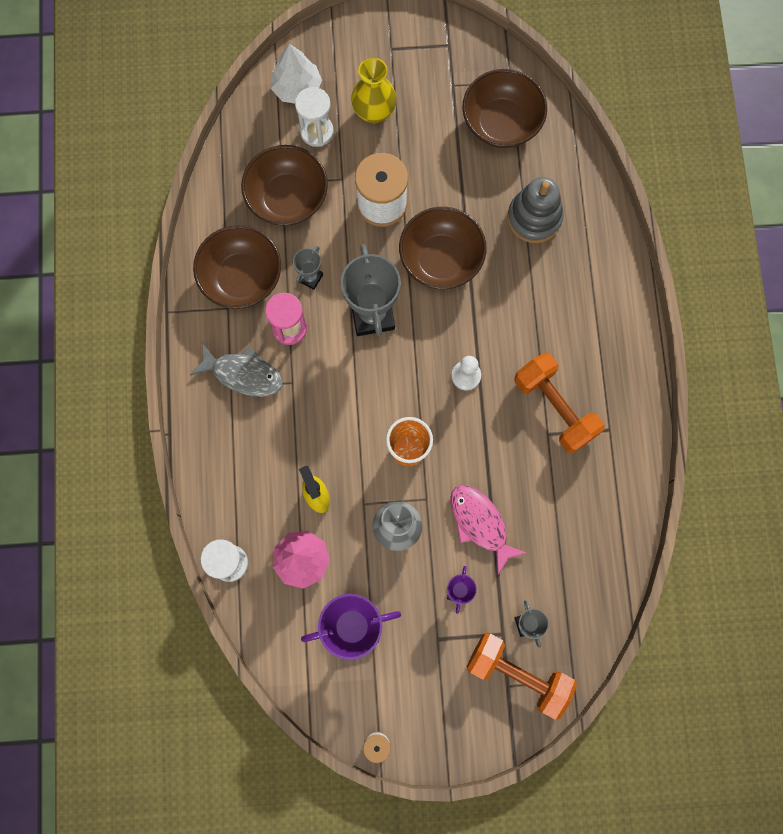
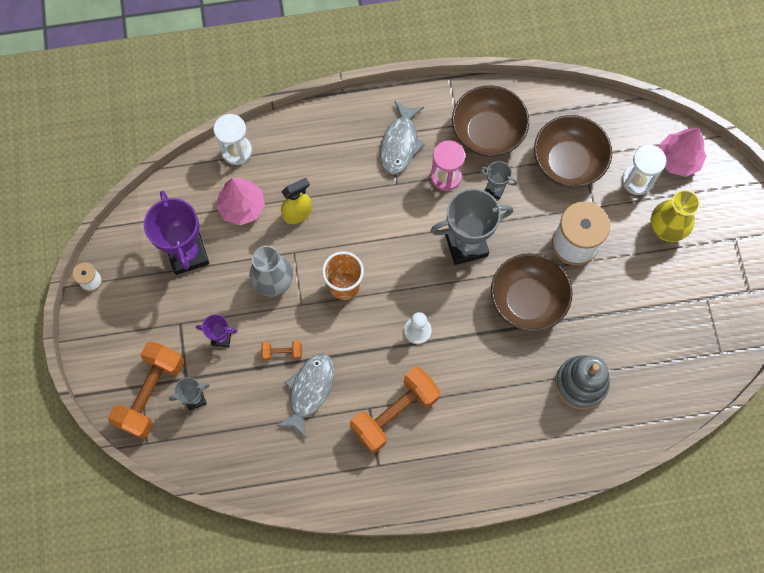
camera: 85 degrees right, 5 degrees down
white tree [271,44,322,103] -> pink tree [659,128,706,177]
pink fish [450,485,526,574] -> orange dumbbell [261,341,302,360]
brown bowl [462,69,547,148] -> none
none -> grey fish [276,353,334,439]

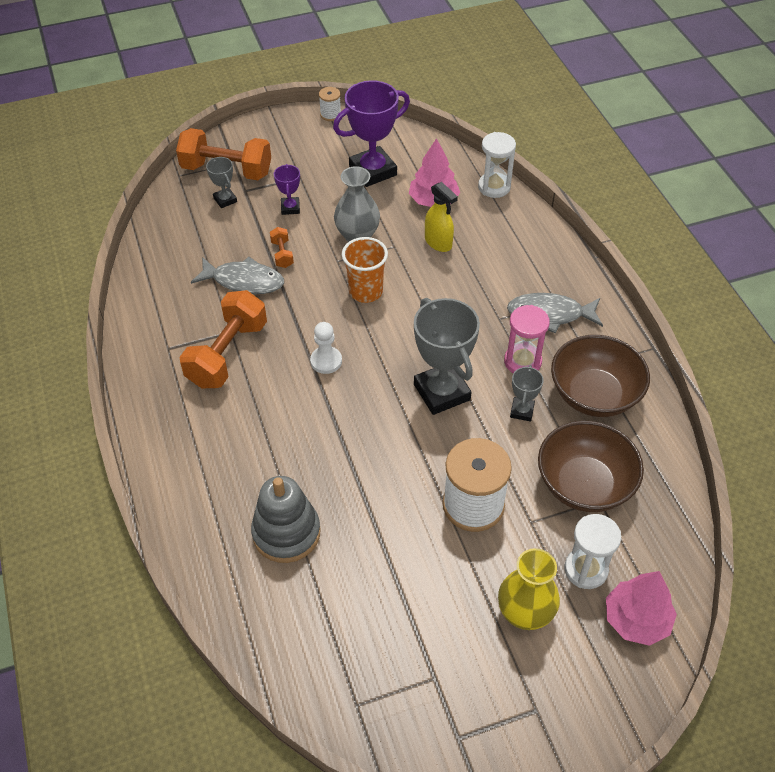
camera: 80 degrees right, 20 degrees down
orange dumbbell [350,367,441,453] -> orange dumbbell turned 75 degrees clockwise [179,290,267,388]
brown bowl [491,253,573,332] -> none

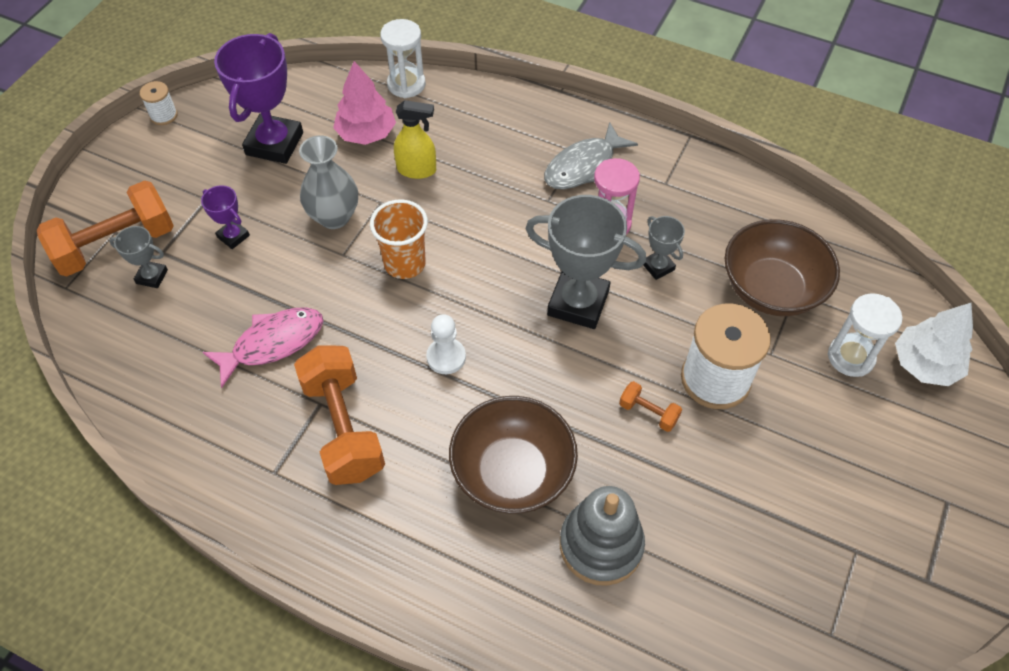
camera: 45 degrees left, 5 degrees up
grey fish [191,257,284,294] -> pink fish [203,307,323,388]
orange dumbbell [270,227,294,268] -> orange dumbbell moved to [619,381,682,432]
yellow vase [498,548,560,630] -> none
brown bowl [551,335,650,417] -> brown bowl moved to [449,396,578,514]
pink tree [606,571,677,646] -> white tree [895,303,973,386]

